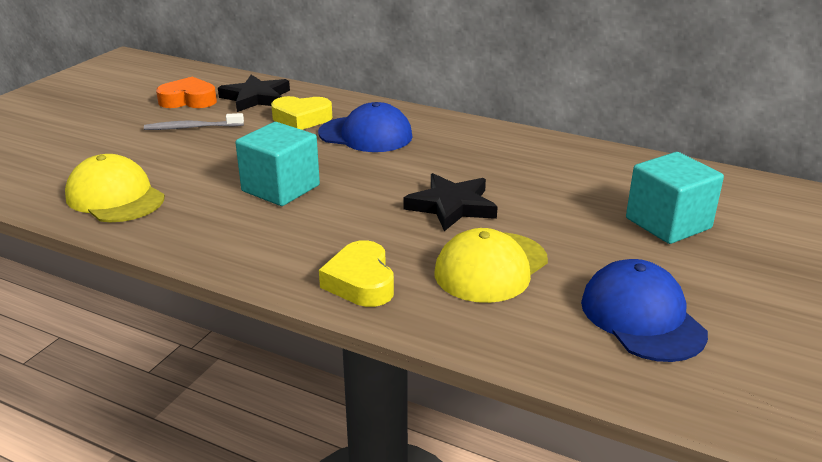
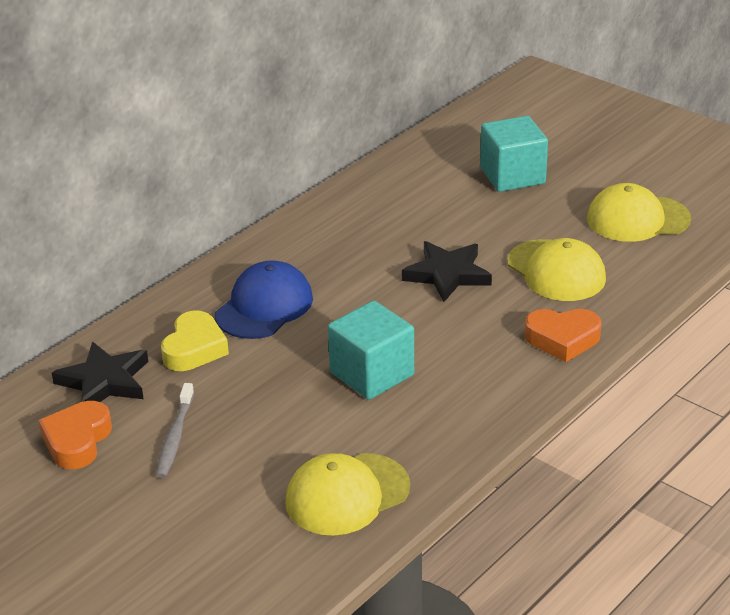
camera: 75 degrees left, 5 degrees up
yellow heart [319,240,394,307] -> orange heart [524,309,602,362]
blue cap [581,259,708,362] -> yellow cap [587,183,691,242]

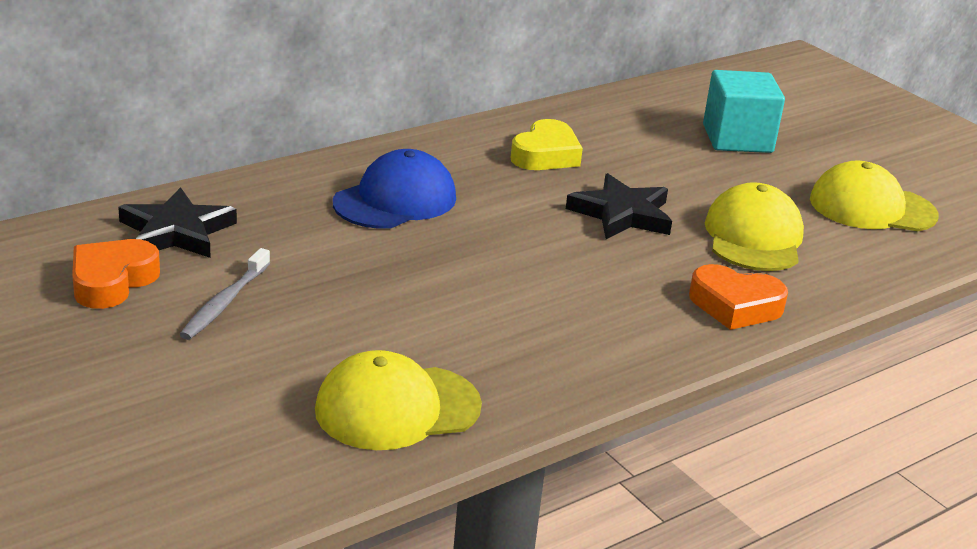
camera: 10 degrees right, 5 degrees down
yellow heart [161,310,229,371] -> yellow heart moved to [511,119,583,170]
turquoise cube [328,301,414,400] -> none
yellow cap [507,238,606,301] -> yellow cap turned 150 degrees counterclockwise [705,182,804,271]

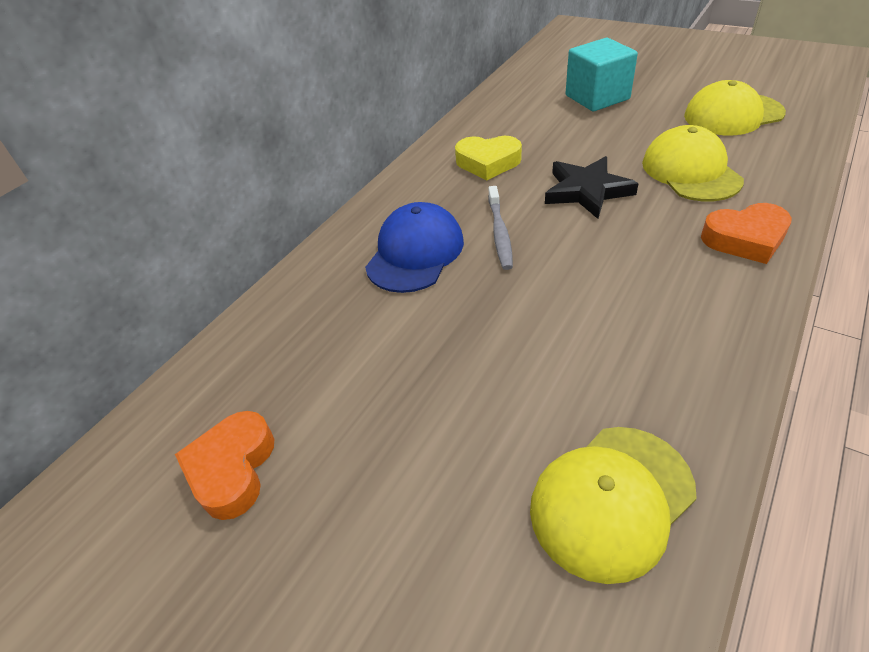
camera: 15 degrees left, 15 degrees up
black star [118,187,237,258] -> none
grey toothbrush [179,248,270,340] -> grey toothbrush moved to [488,186,513,270]
yellow heart [511,119,583,170] -> yellow heart turned 90 degrees clockwise [455,136,522,180]

